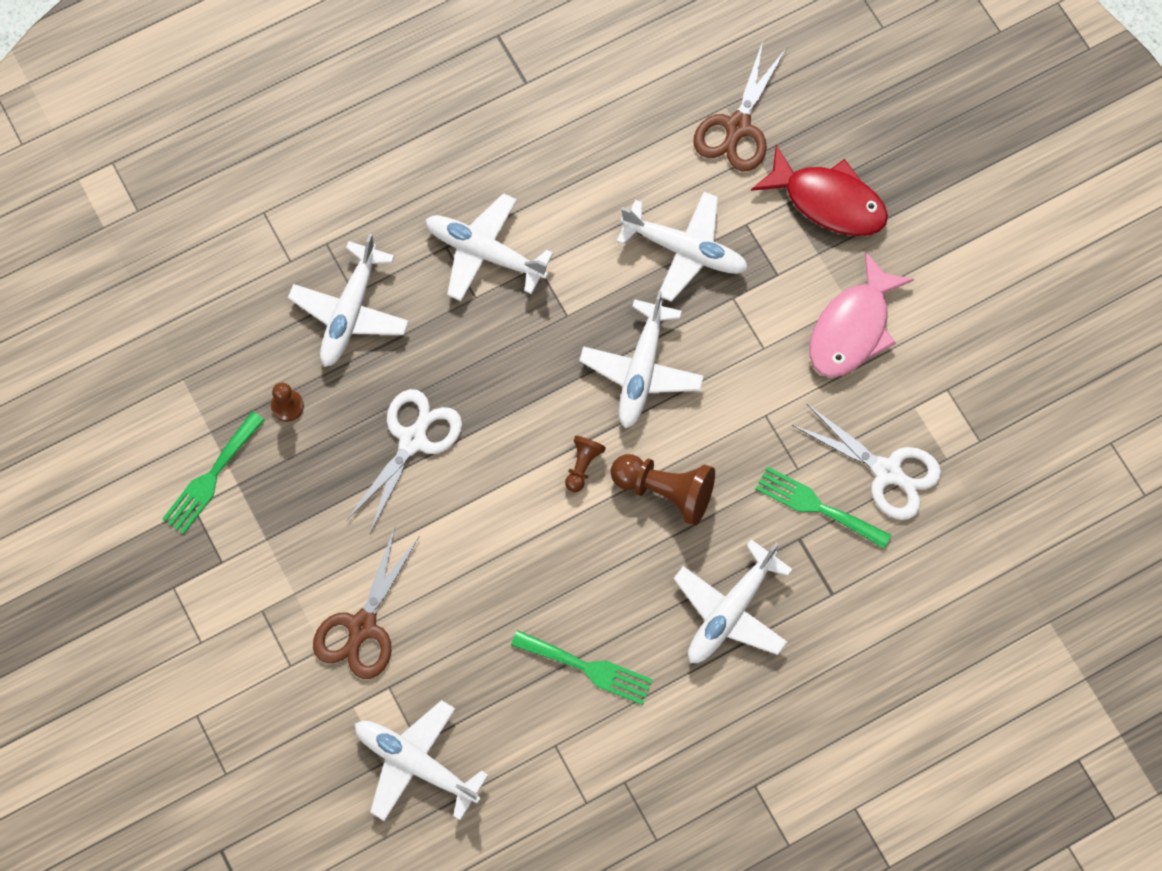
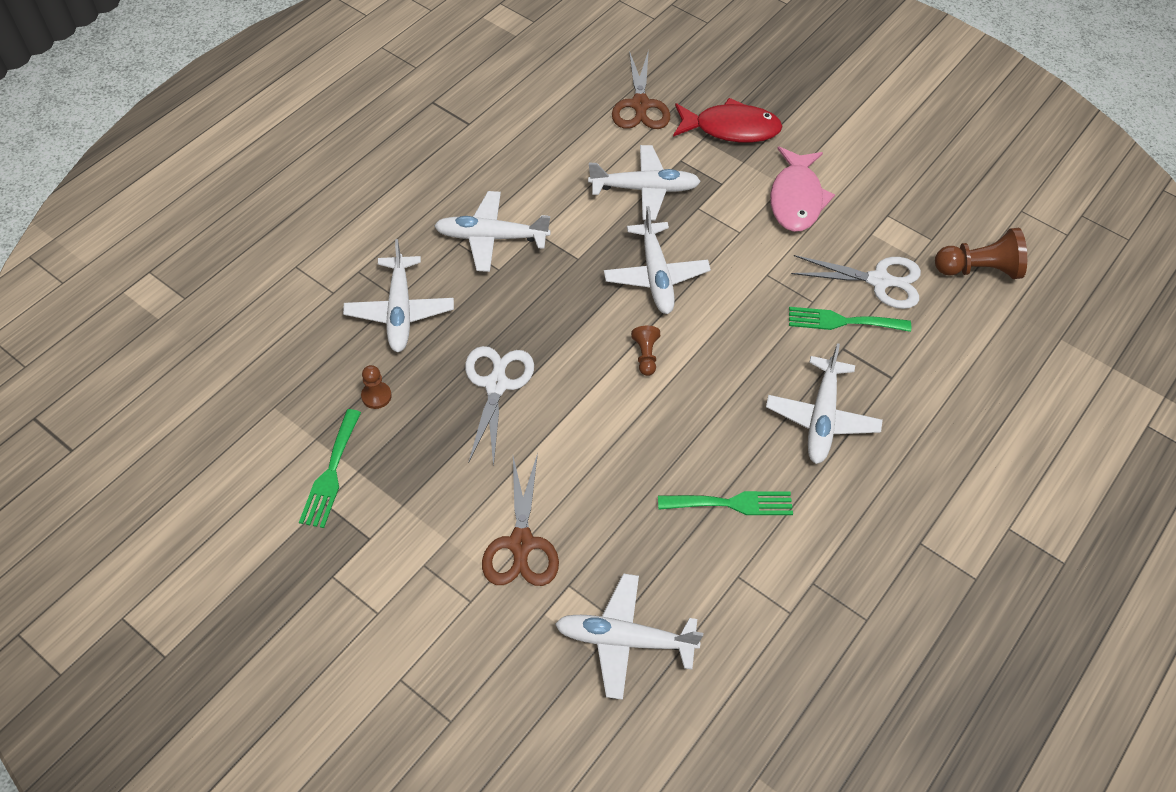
camera: 25 degrees left, 15 degrees down
brown pawn [611,454,715,526] -> brown pawn moved to [935,228,1027,279]

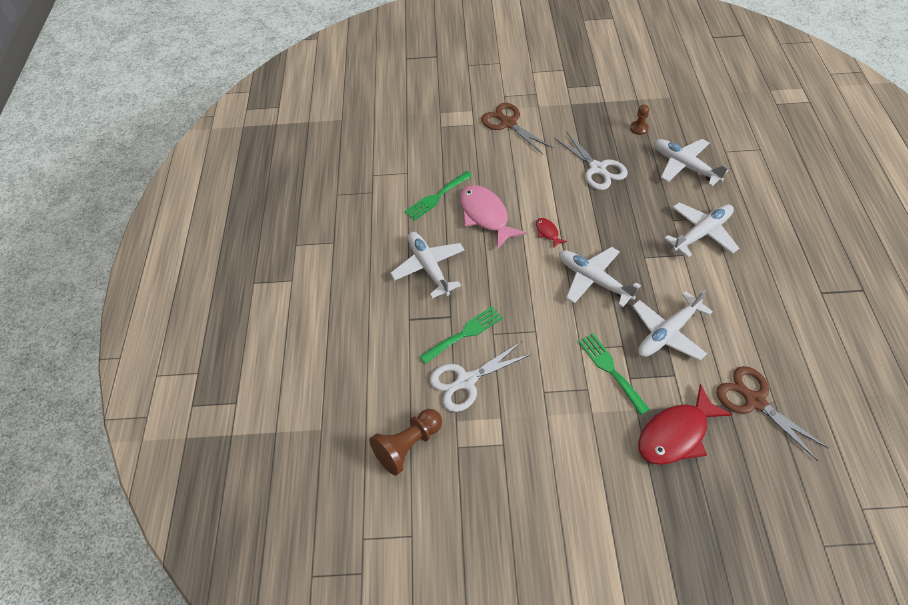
camera: 145 degrees right, 0 degrees up
green fork [299,409,361,528] -> green fork moved to [578,333,650,415]
white plane [555,574,703,700] -> none
brown pawn [631,326,660,376] -> red fish [536,218,567,248]
pink fish [770,146,835,232] -> pink fish moved to [460,185,527,249]

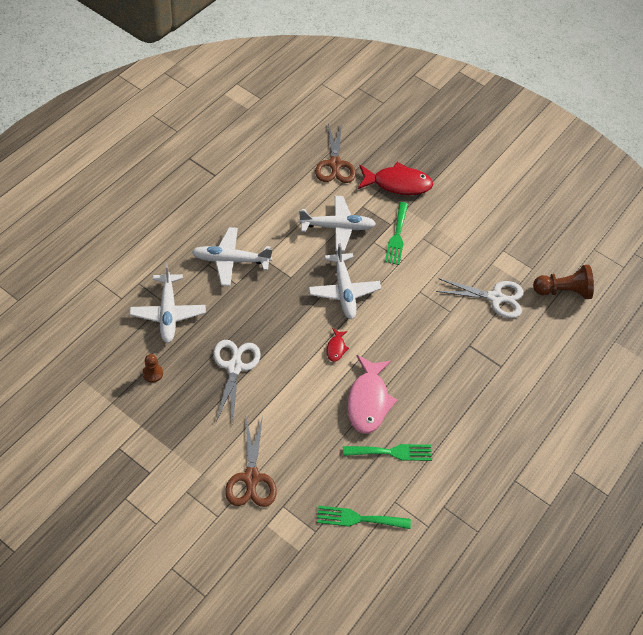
camera: 150 degrees left, 0 degrees up
white plane [390,232,465,299] -> none
green fork [419,306,503,364] -> green fork moved to [317,506,411,529]

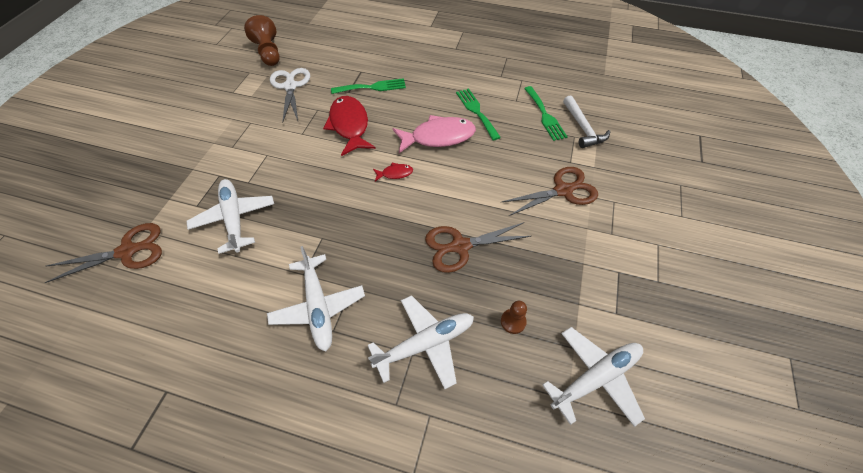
camera: 105 degrees left, 0 degrees up
white scissors [213,340,261,421] -> brown scissors [425,222,532,273]
white plane [309,243,381,319] -> white plane moved to [542,327,645,427]
red fish [358,162,433,195] -> red fish moved to [323,96,376,156]
green fork [385,202,408,265] -> green fork moved to [331,78,406,94]
none -> white hammer [563,95,610,148]

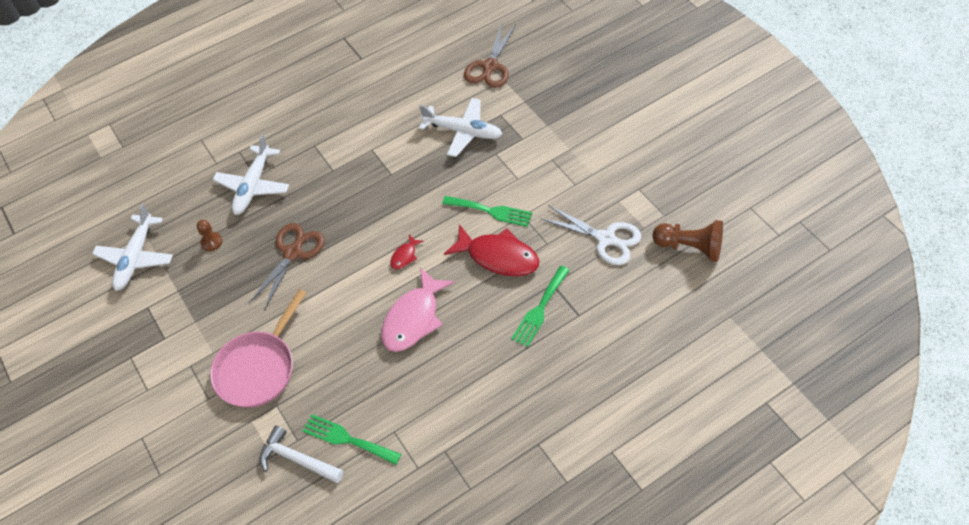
camera: 135 degrees right, 0 degrees up
white plane [267,246,365,352] -> none
green fork [456,89,501,140] -> green fork moved to [442,196,532,227]
brown scissors [502,167,598,216] -> pink pan [210,289,306,408]

